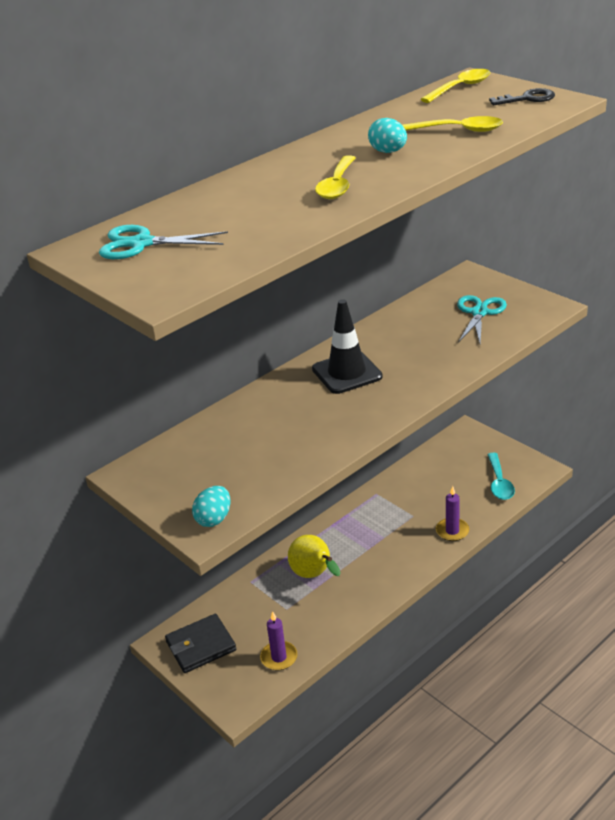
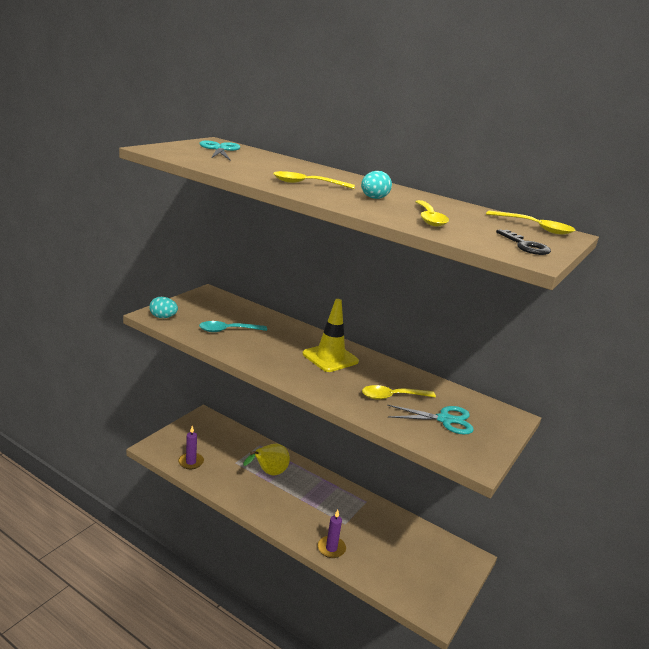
camera: 70 degrees right, 10 degrees down
black wallet [165,614,236,673] -> none
black traffic cone [312,299,383,394] -> yellow traffic cone [302,299,359,372]
turquoise spoon [487,453,515,500] -> turquoise spoon moved to [199,321,267,332]
none -> yellow spoon [362,385,436,400]

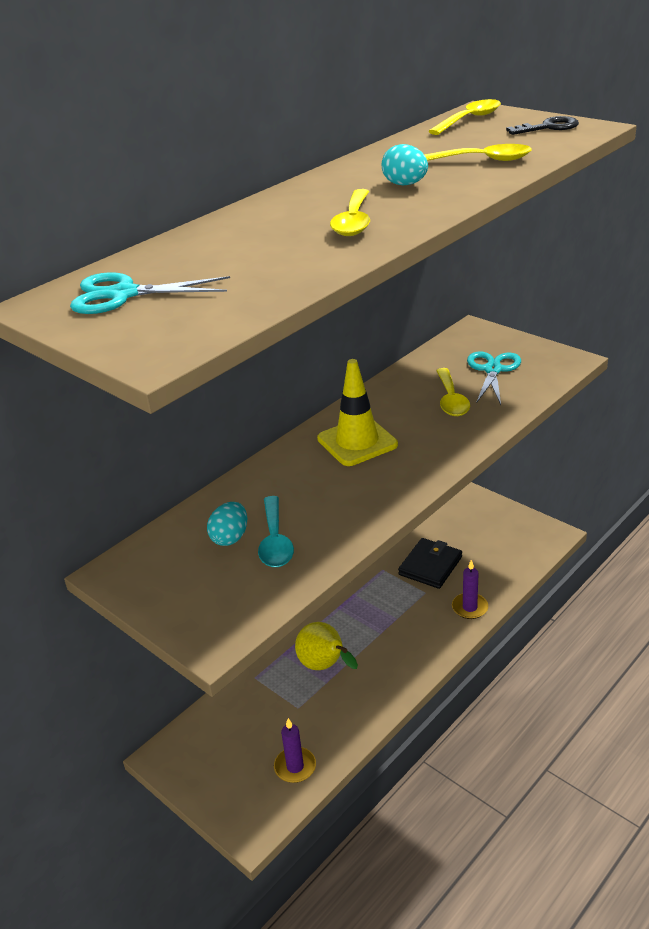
camera: 75 degrees left, 10 degrees up
turquoise egg [149,297,178,318] -> turquoise egg moved to [207,502,247,546]
none -> black wallet [398,538,462,589]

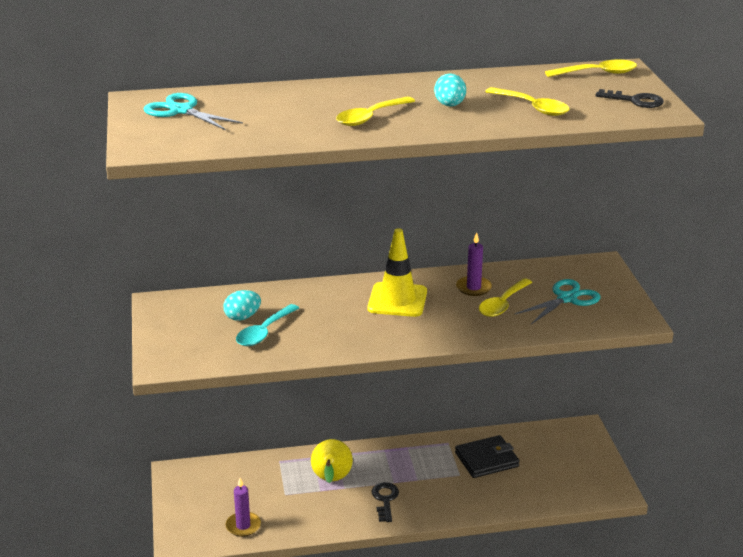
camera: 35 degrees right, 5 degrees down
purple candle [452,560,488,619] -> purple candle moved to [456,232,492,296]
none -> black key [372,482,399,522]

